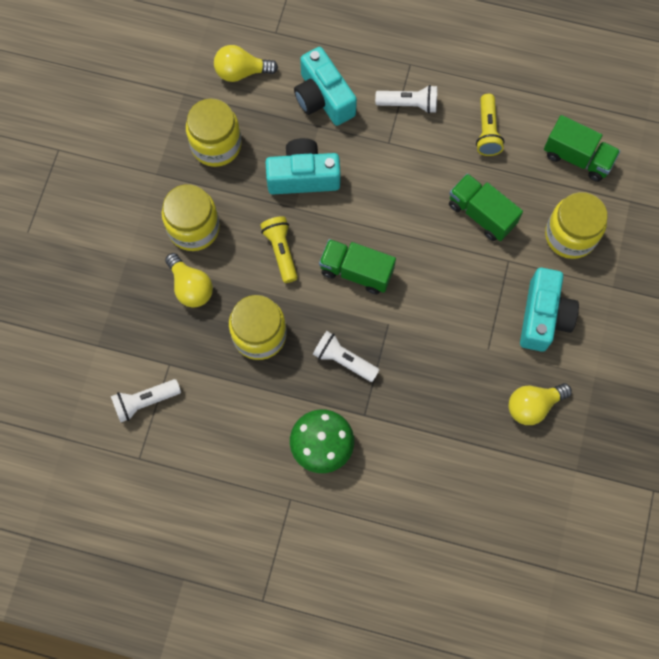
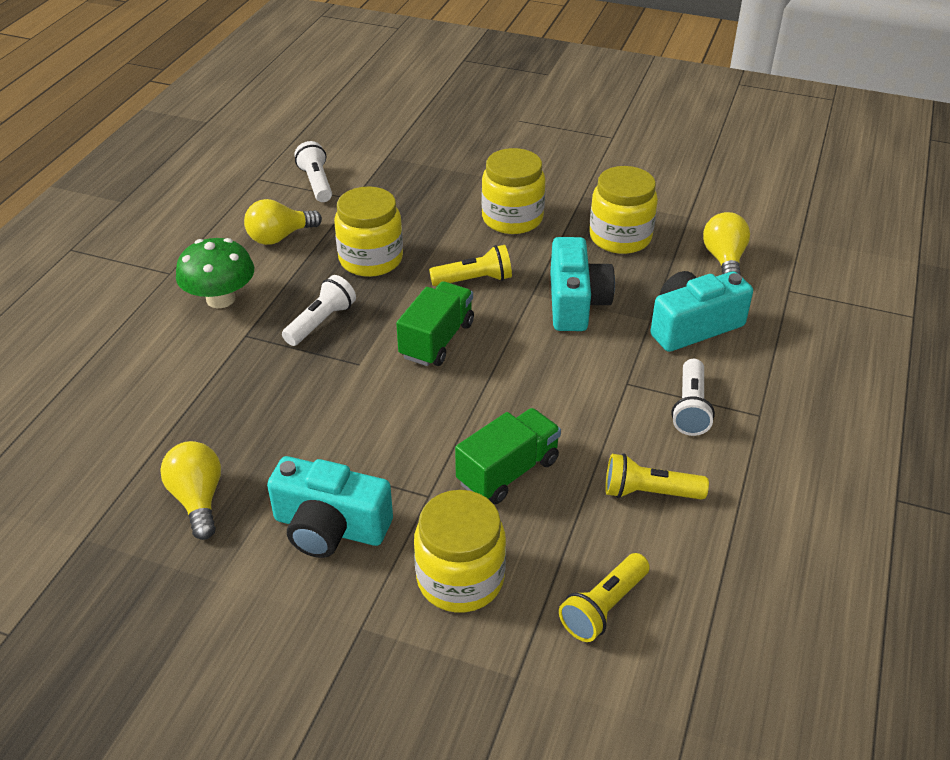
camera: 95 degrees right, 30 degrees down
yellow light bulb [165,253,213,308] -> yellow light bulb moved to [244,199,322,245]
green truck [544,115,620,182] -> yellow flashlight [559,553,650,642]

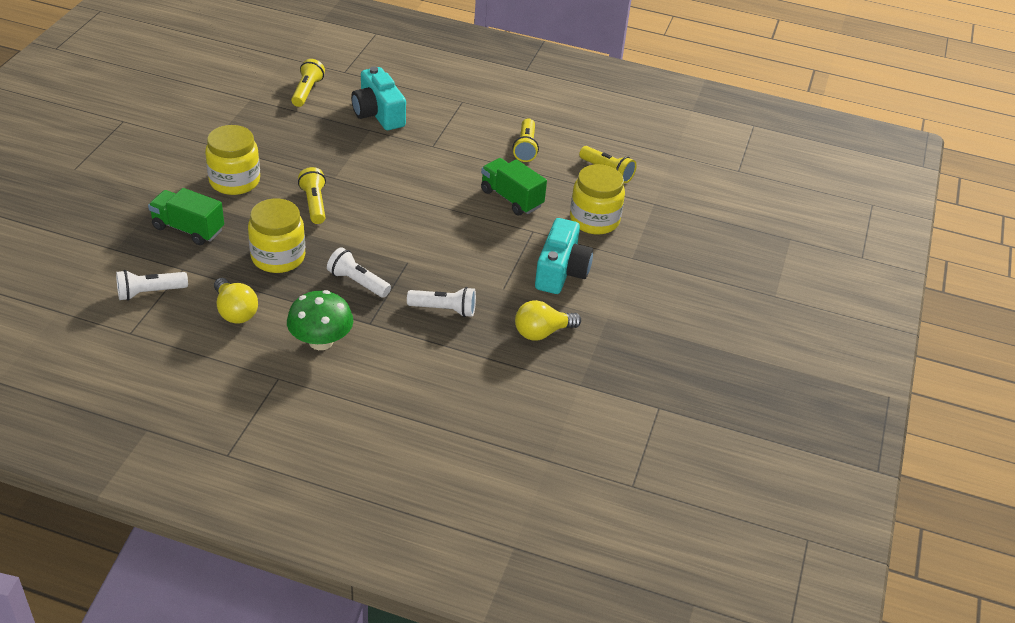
camera: 95 degrees left, 0 degrees up
green truck [396,281,474,366] -> green truck moved to [148,188,224,245]
turquoise camera [550,237,615,331] -> none
yellow jar [589,166,658,254] -> none
white flashlight [671,359,715,436] -> white flashlight moved to [407,287,476,317]
yellow light bulb [703,212,750,275] -> yellow flashlight [291,59,325,107]

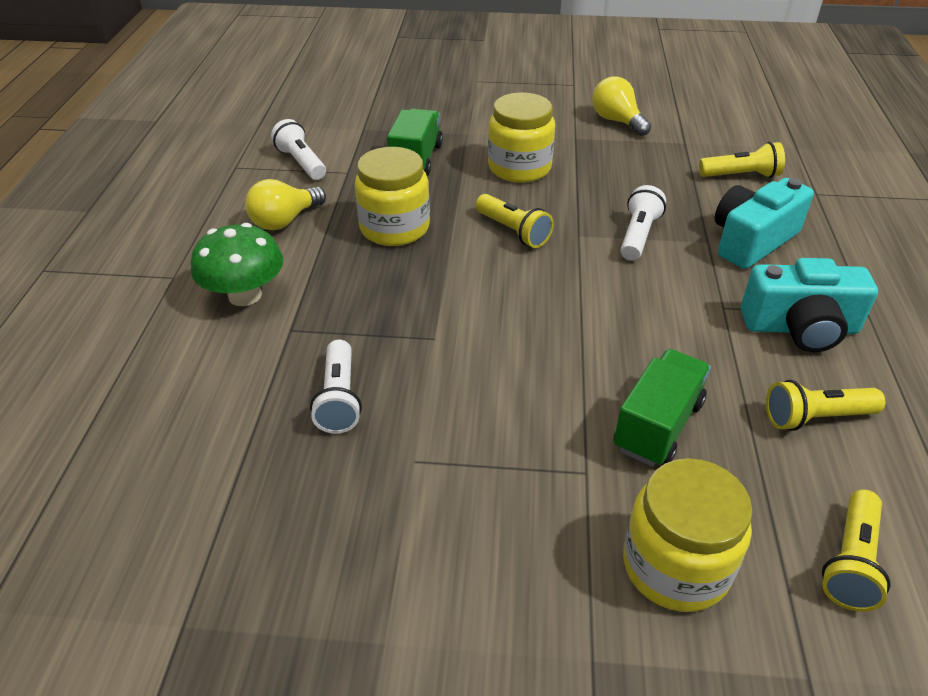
camera: 80 degrees right, 0 degrees up
yellow flashlight [298,167,326,224] -> yellow flashlight turned 75 degrees clockwise [476,194,554,248]
white flashlight [327,247,391,298] -> white flashlight moved to [621,185,666,261]
yellow light bulb [515,300,581,341] -> yellow light bulb moved to [592,76,651,136]
turquoise camera [535,218,593,294] -> turquoise camera moved to [741,258,878,352]

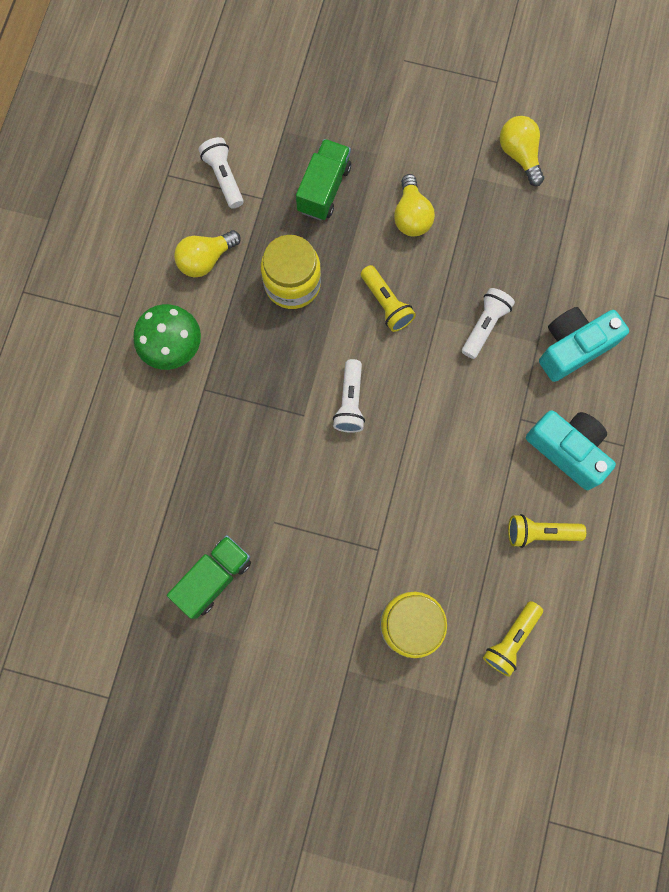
camera: 10 degrees right, 35 degrees up
white flashlight [310,339,362,434] -> white flashlight moved to [333,359,365,433]
yellow jar [488,92,555,183] -> yellow light bulb [394,174,435,236]
green truck [613,349,711,467] -> green truck moved to [167,535,251,619]
yellow flashlight [699,142,785,178] -> none
turquoise camera [741,258,878,352] -> turquoise camera turned 150 degrees counterclockwise [526,410,616,490]

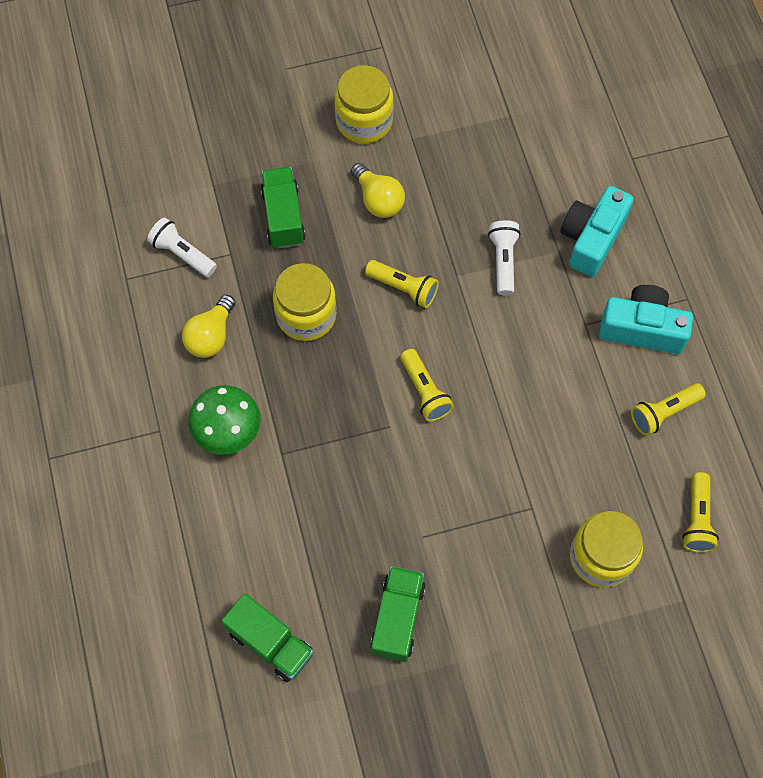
camera: 30 degrees left, 10 degrees down
white flashlight [333,359,365,433] -> yellow flashlight [400,349,454,422]
yellow light bulb [500,116,544,186] -> none
none -> green truck [222,593,314,682]
none -> yellow jar [335,65,394,144]

